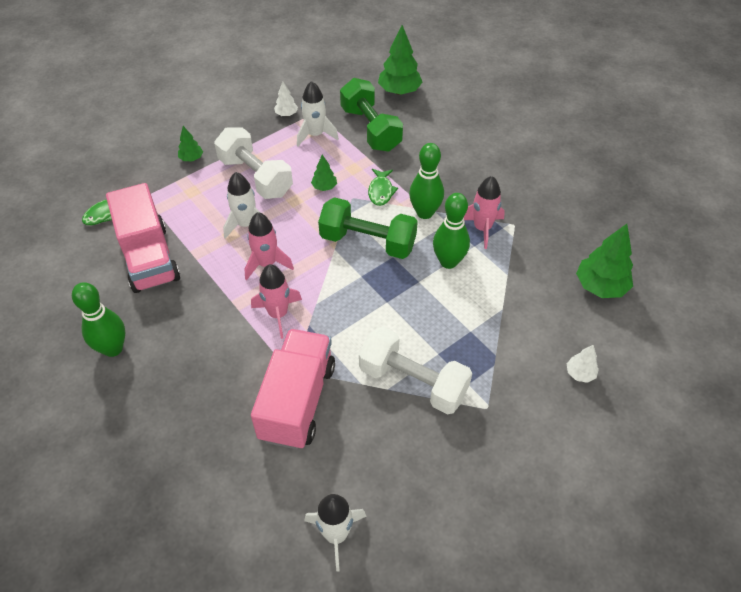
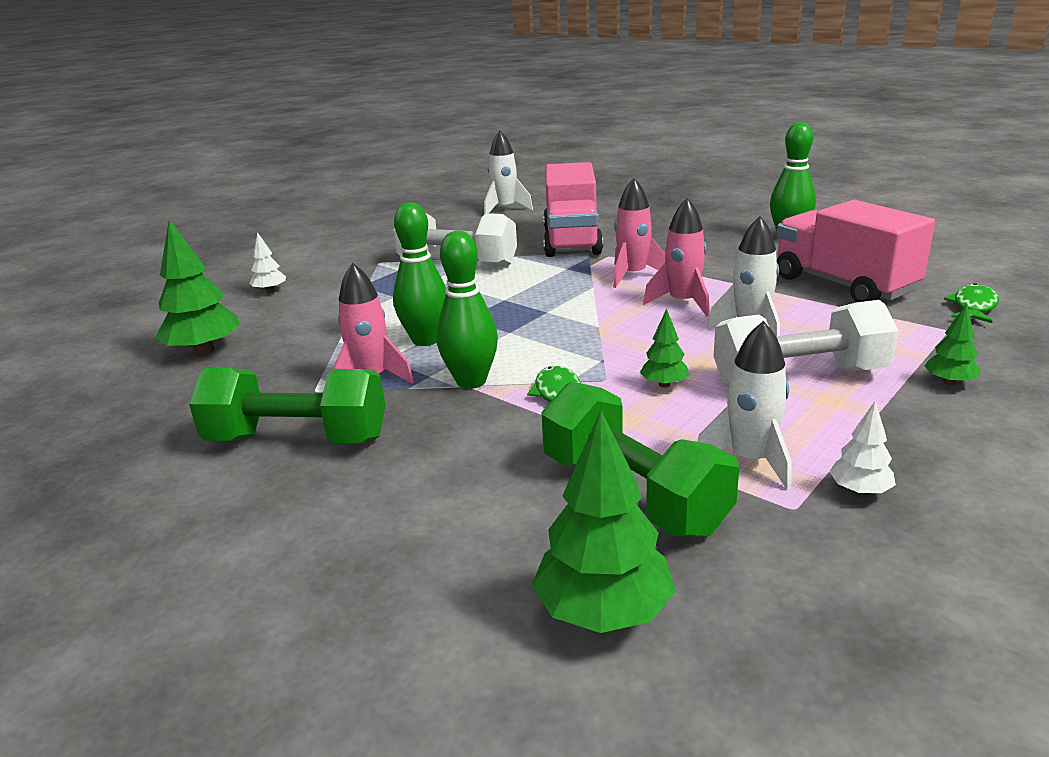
camera: 170 degrees right, 25 degrees down
white dumbbell [214,127,293,199] -> white dumbbell turned 45 degrees counterclockwise [714,300,899,387]
green dumbbell [318,197,418,259] -> green dumbbell moved to [189,368,385,443]

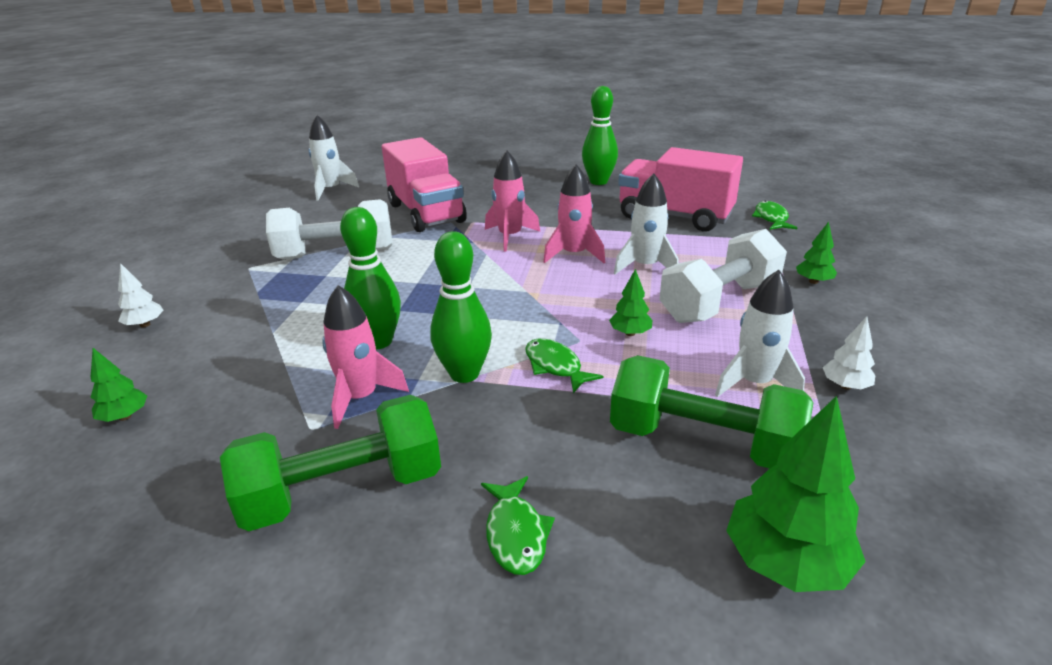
camera: 30 degrees left, 5 degrees up
green tree [155,219,240,355] -> green tree [90,348,147,422], size x0.52
none -> green fish [481,476,555,575]

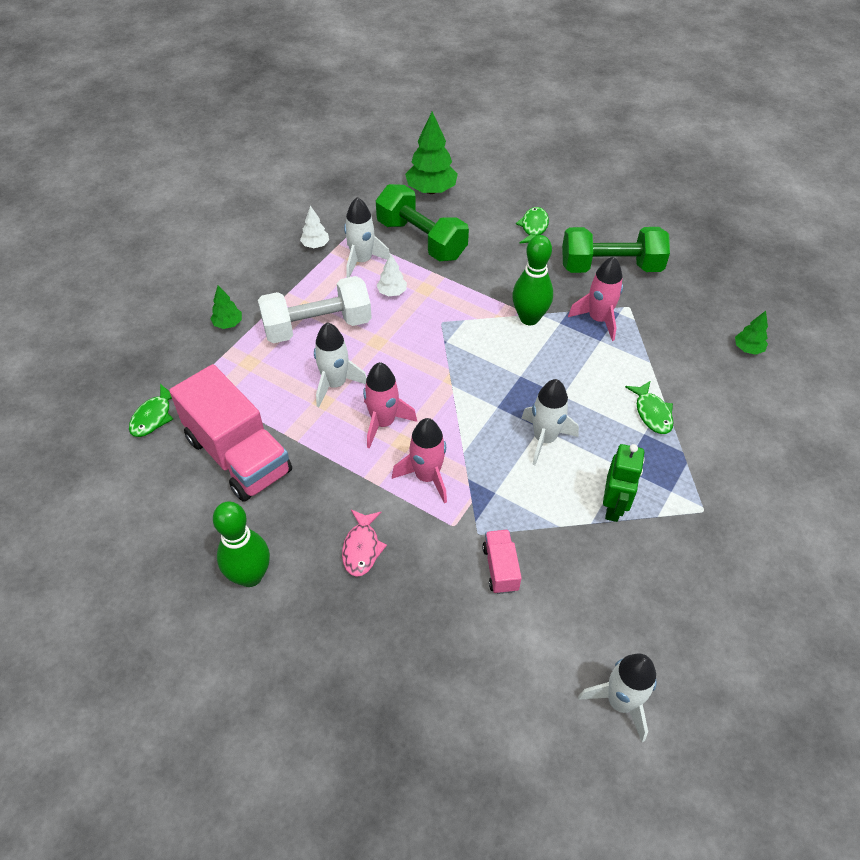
camera: 160 degrees left, 20 degrees up
white tree [118,263,164,327] -> white tree moved to [377,253,407,296]
white dumbbell [266,199,393,260] -> green robot [603,444,645,522]
green bowling pin [340,207,401,349] -> none
pink truck [382,137,467,232] -> pink truck [482,530,522,594], size x0.45
green fish [525,339,603,393] -> green fish moved to [625,381,674,434]
green tree [609,269,652,336] -> none
none -> pink fish [342,510,387,577]
none -> white rocket [522,379,579,465]

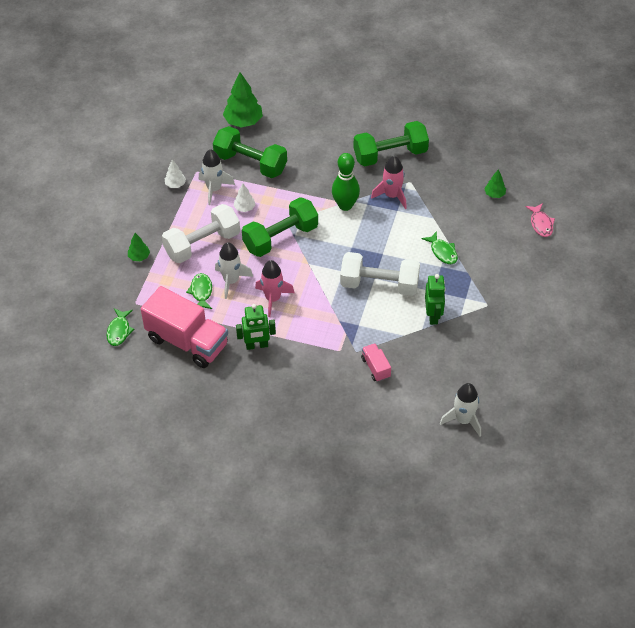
camera: 15 degrees left, 0 degrees up
green bowling pin [213,501,270,587] -> none
pink fish [342,510,387,577] -> pink fish moved to [525,203,555,237]
pink rocket [392,418,447,503] -> none
green fish [516,207,549,244] -> green fish moved to [186,273,212,309]
white rocket [522,379,579,465] -> white dumbbell [340,252,420,296]
none -> green robot [236,304,276,350]
none -> green dumbbell [242,197,318,257]

